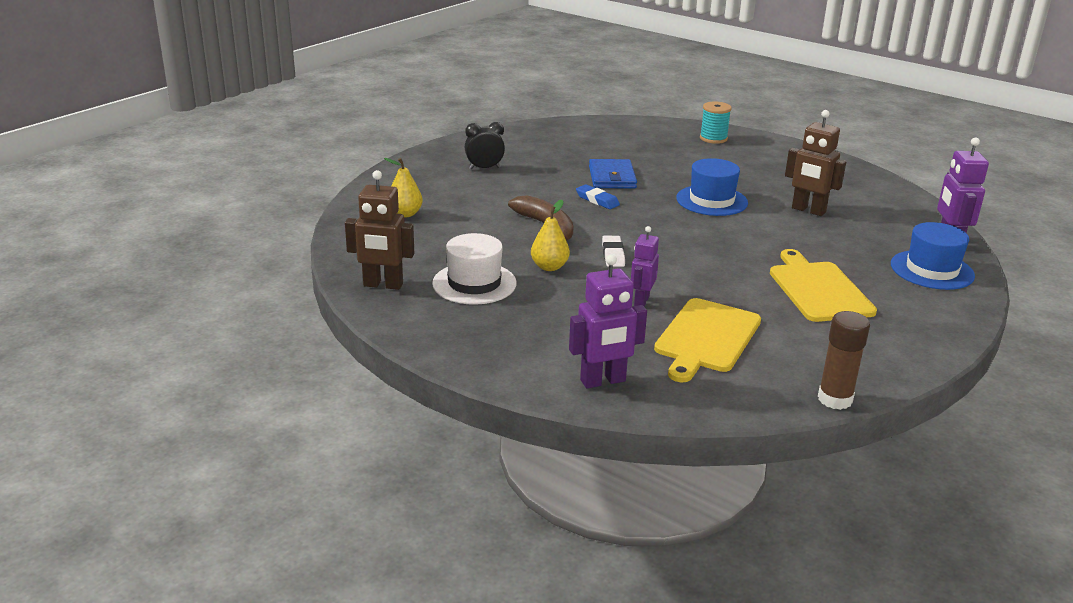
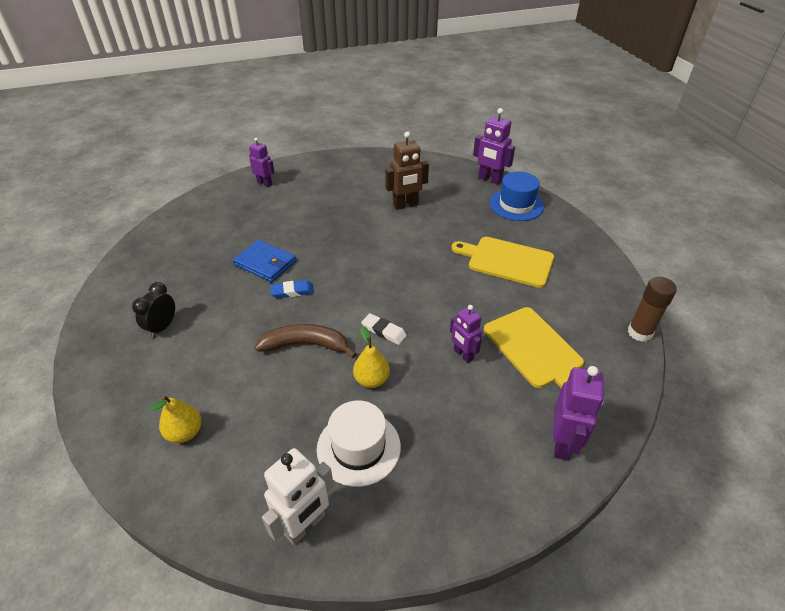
camera: 55 degrees left, 15 degrees up
brown robot [345,170,414,290] -> white robot [262,448,334,545]
blue hat [676,158,748,216] -> none
turquoise spool [700,101,732,144] -> purple robot [249,137,275,187]

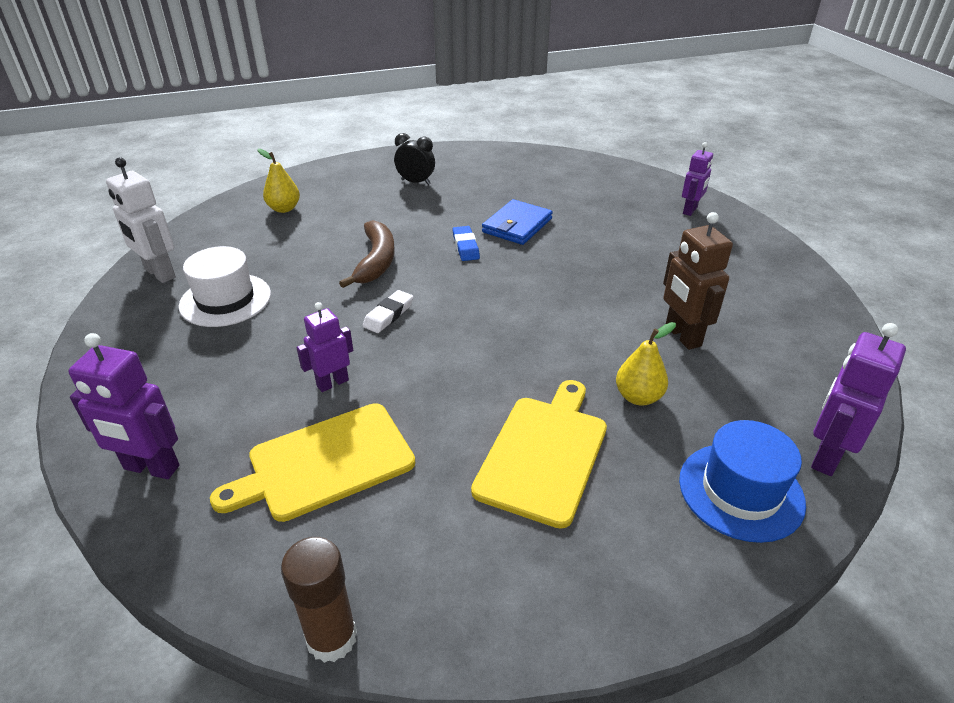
camera: 90 degrees right, 5 degrees down
yellow pear [353,326,390,388] -> yellow pear moved to [616,322,676,406]

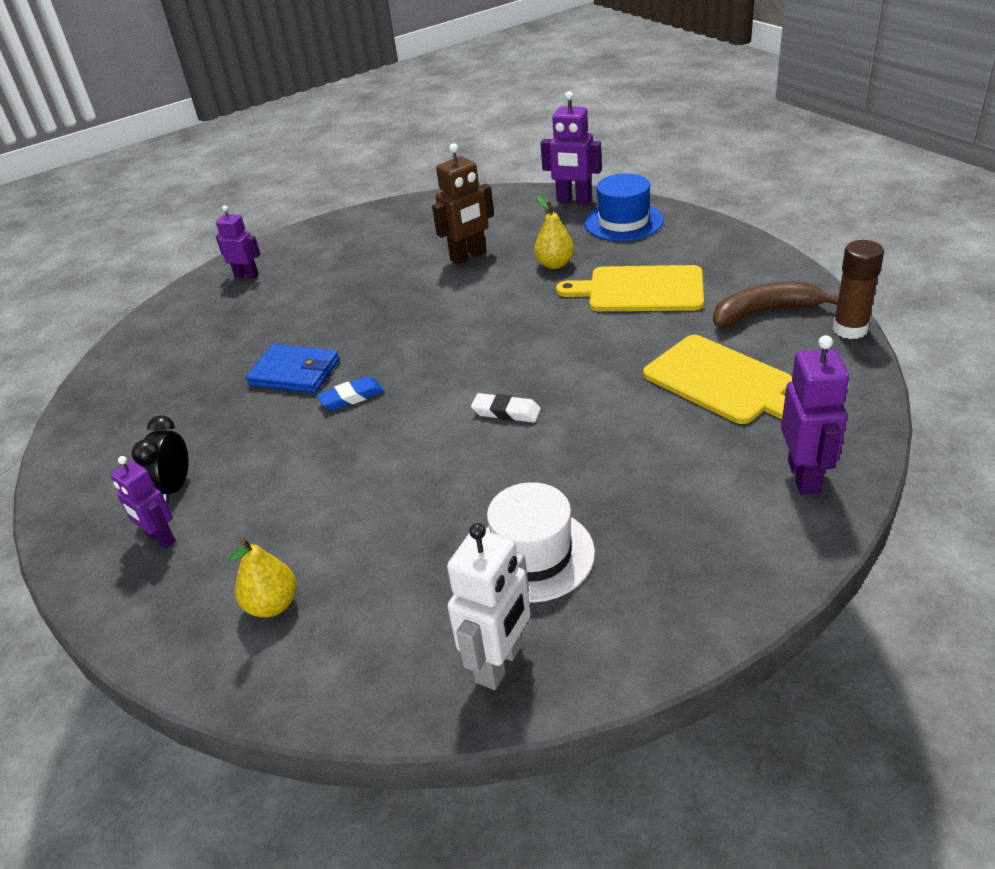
camera: 100 degrees left, 0 degrees up
purple robot [296,302,353,392] -> purple robot moved to [110,456,176,549]
brown banana [339,220,395,288] -> brown banana moved to [713,282,838,327]

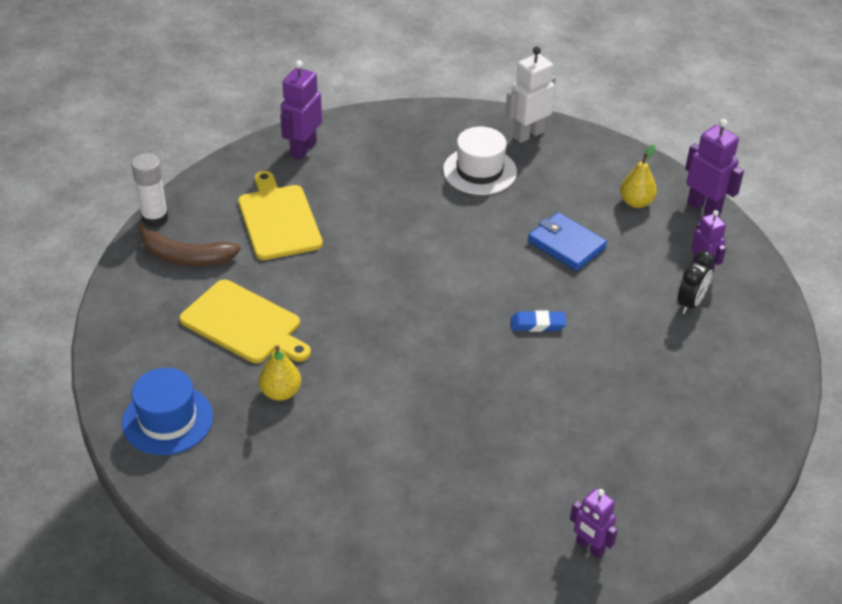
camera: 160 degrees left, 5 degrees up
blue wallet [246,344,340,393] -> blue wallet moved to [528,212,607,271]
brown robot [432,143,494,265] -> none
white eraser [471,393,541,423] -> none
purple robot [540,91,602,204] -> purple robot moved to [685,119,744,216]
brown glue stick [832,240,884,339] -> white glue stick [131,153,168,227]

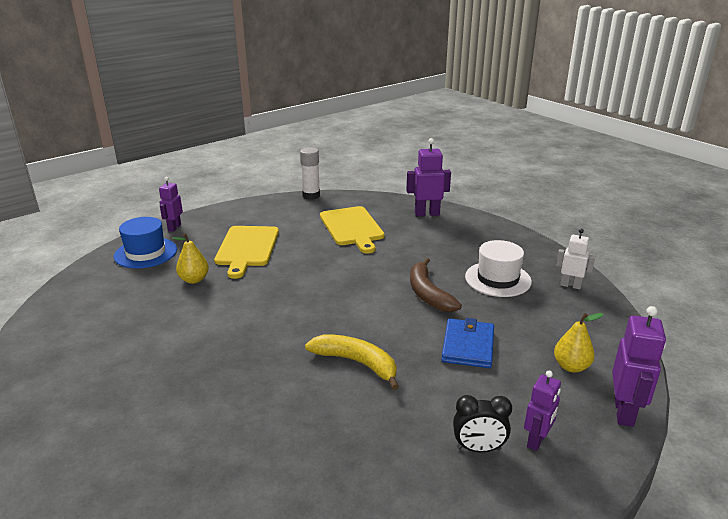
camera: 60 degrees right, 15 degrees down
brown banana [137,223,241,266] -> brown banana moved to [410,258,462,312]
yellow cutting board [238,171,323,260] -> yellow cutting board turned 120 degrees clockwise [320,206,385,254]
white robot [505,46,556,143] -> white robot [556,229,596,289], size x0.67
blue eraser [511,310,566,332] -> yellow banana [305,334,399,390]
purple robot [570,488,618,558] -> purple robot moved to [159,177,183,232]

